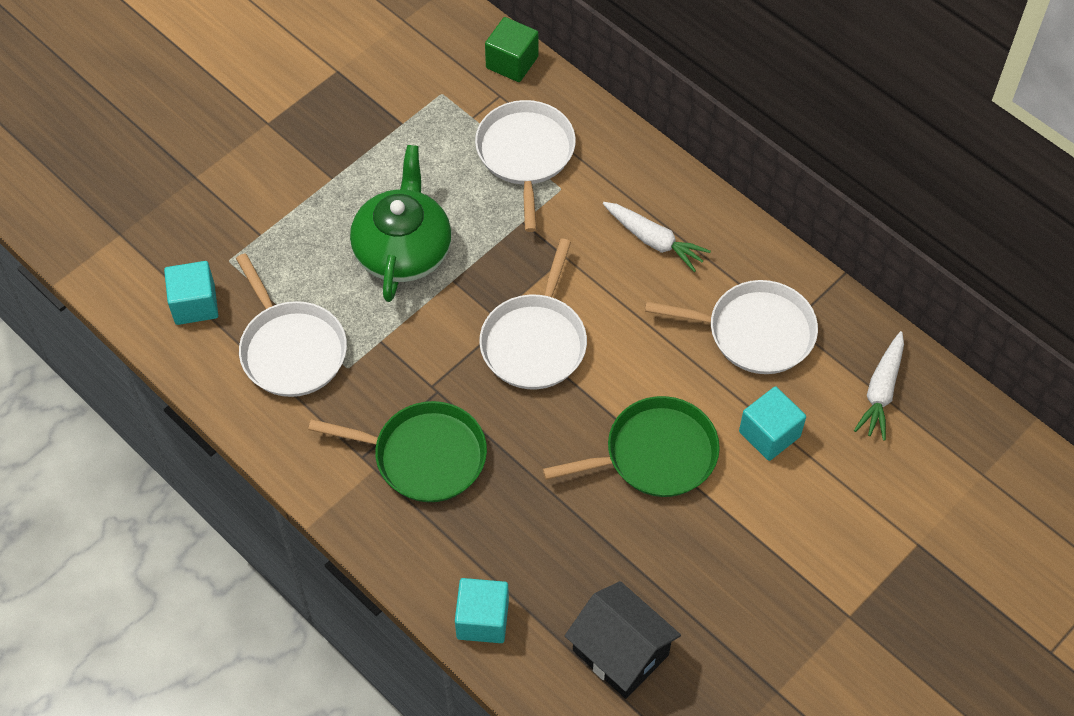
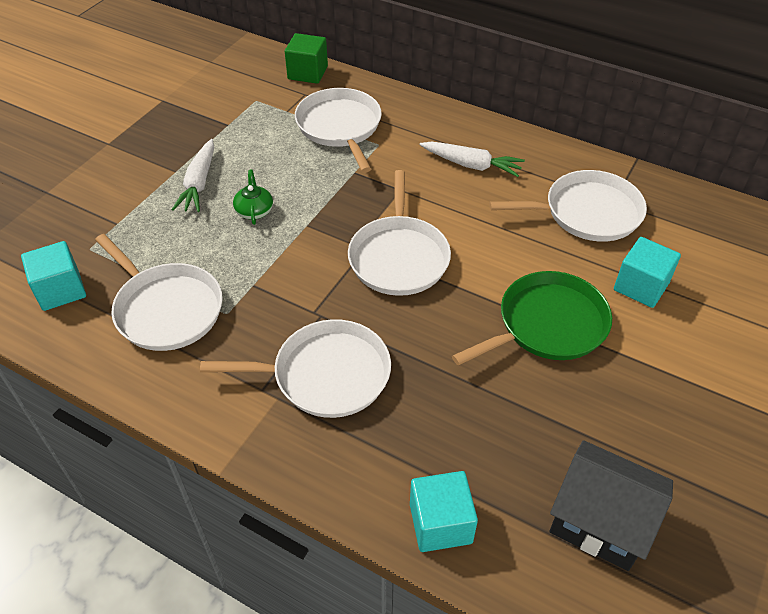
camera: 15 degrees left, 10 degrees down
green pan [308,401,487,502] -> white pan [200,319,391,418]
green teapot [350,145,451,302] -> green teapot [233,170,273,225], size x0.42
white carrot [854,331,904,441] -> white carrot moved to [171,139,214,212]

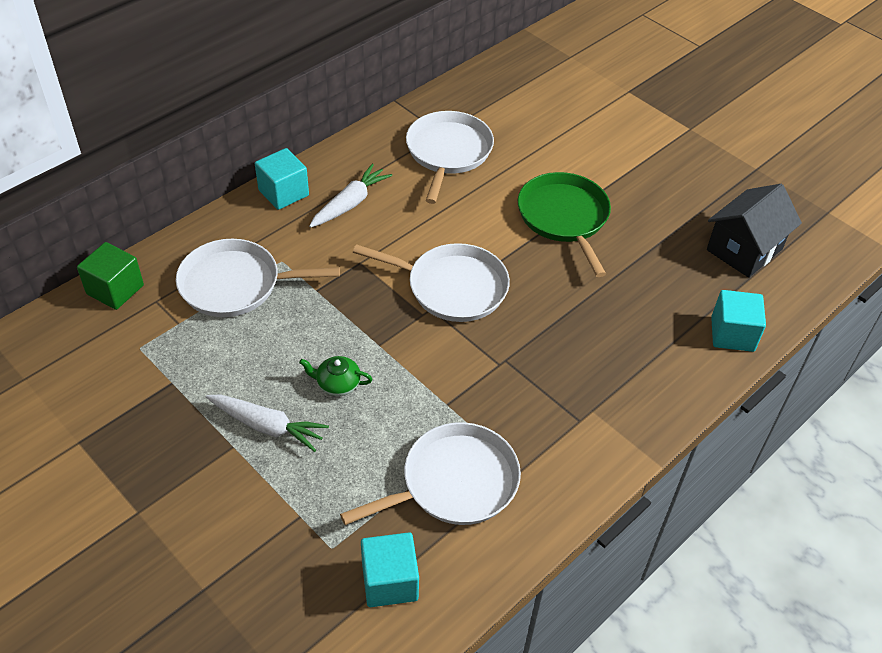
camera: 75 degrees left, 0 degrees up
white pan [200,319,391,418] -> none
turquoise cube [614,237,681,308] -> turquoise cube moved to [255,148,309,210]

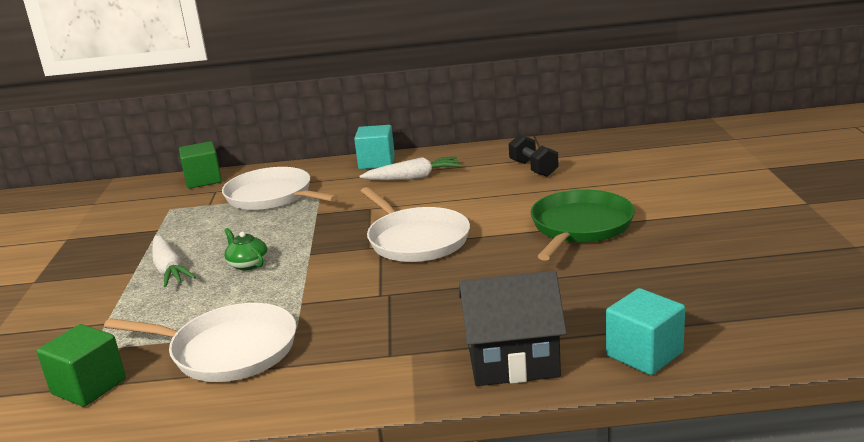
camera: 45 degrees right, 25 degrees down
turquoise cube [361,532,419,607] -> green cube [37,324,126,407]
white pan [406,111,494,204] -> black dumbbell [509,134,559,177]
black house [707,184,802,278] -> black house moved to [459,271,567,386]

